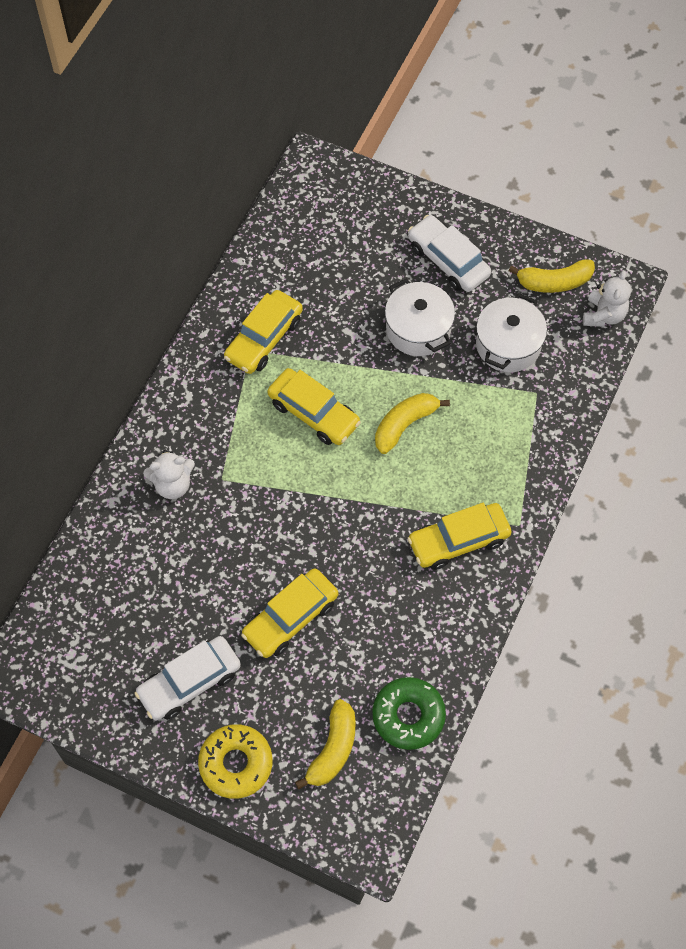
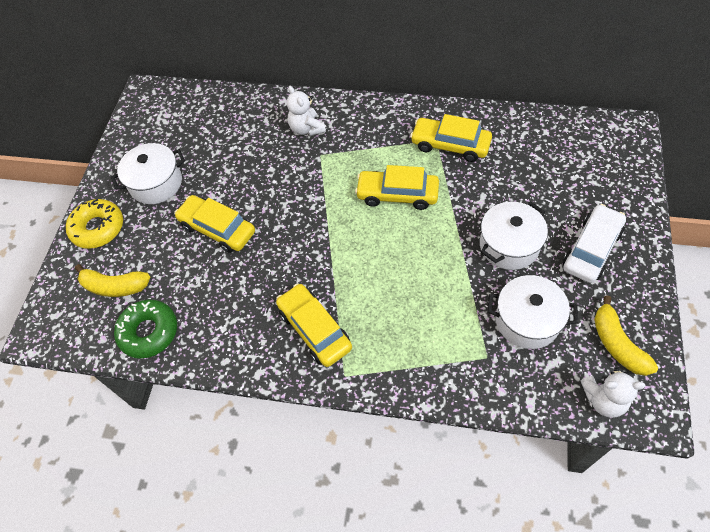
camera: 80 degrees right, 5 degrees down
white car [134,636,241,720] -> white pot [111,143,185,204]
yellow car [267,368,361,445] -> yellow car turned 75 degrees clockwise [355,165,439,210]
yellow banana [375,393,450,454] -> none

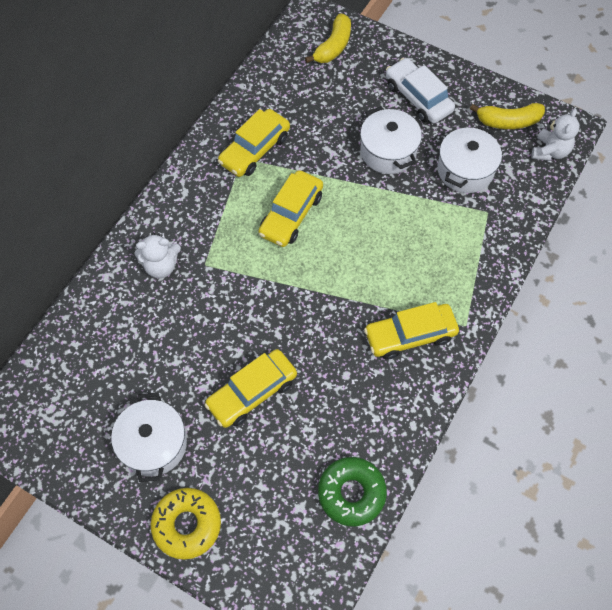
camera: 75 degrees left, 5 degrees up
yellow banana [75,264,150,297] -> yellow banana moved to [305,13,351,63]

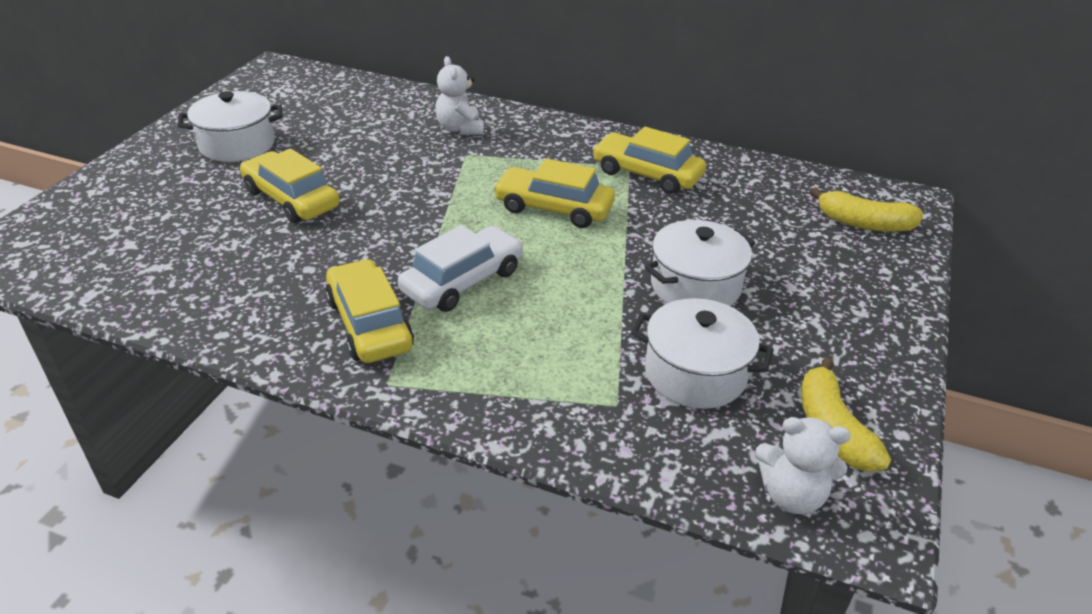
camera: 80 degrees right, 25 degrees down
yellow donut [151,488,221,560] -> none
green donut [318,457,387,526] -> none
white car [386,58,455,123] -> white car moved to [398,225,523,312]

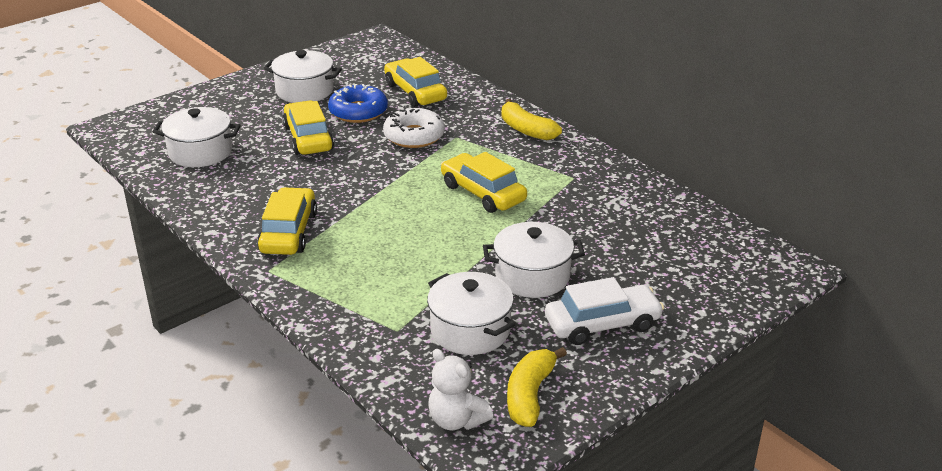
camera: 30 degrees right, 5 degrees down
white car [398,225,523,312] -> white car moved to [545,277,664,345]
white teddy bear [435,56,484,135] -> none
yellow car [592,127,706,194] -> yellow car moved to [384,57,447,107]
yellow banana [810,187,923,232] -> yellow banana moved to [502,99,562,140]
none -> white pot [152,107,241,167]
none -> blue donut [328,83,388,123]
none -> white donut [383,108,445,148]

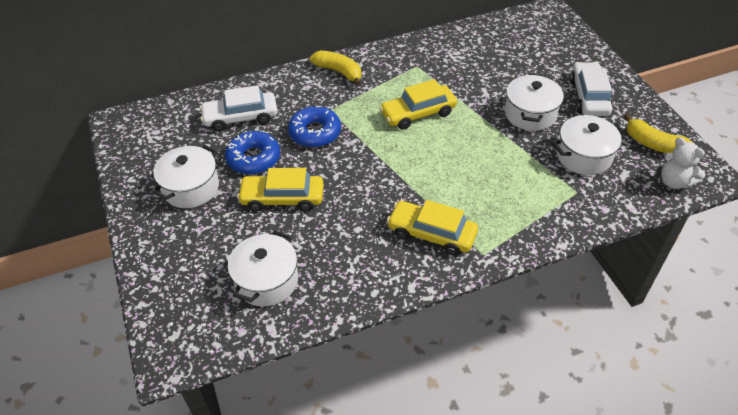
camera: 70 degrees left, 15 degrees up
white donut [383,108,445,148] -> blue donut [288,106,341,148]
yellow car [384,57,447,107] -> white car [200,85,277,131]
white teddy bear [428,349,493,430] -> white teddy bear turned 75 degrees clockwise [661,137,705,189]
yellow banana [502,99,562,140] -> yellow banana turned 120 degrees counterclockwise [310,50,361,86]

